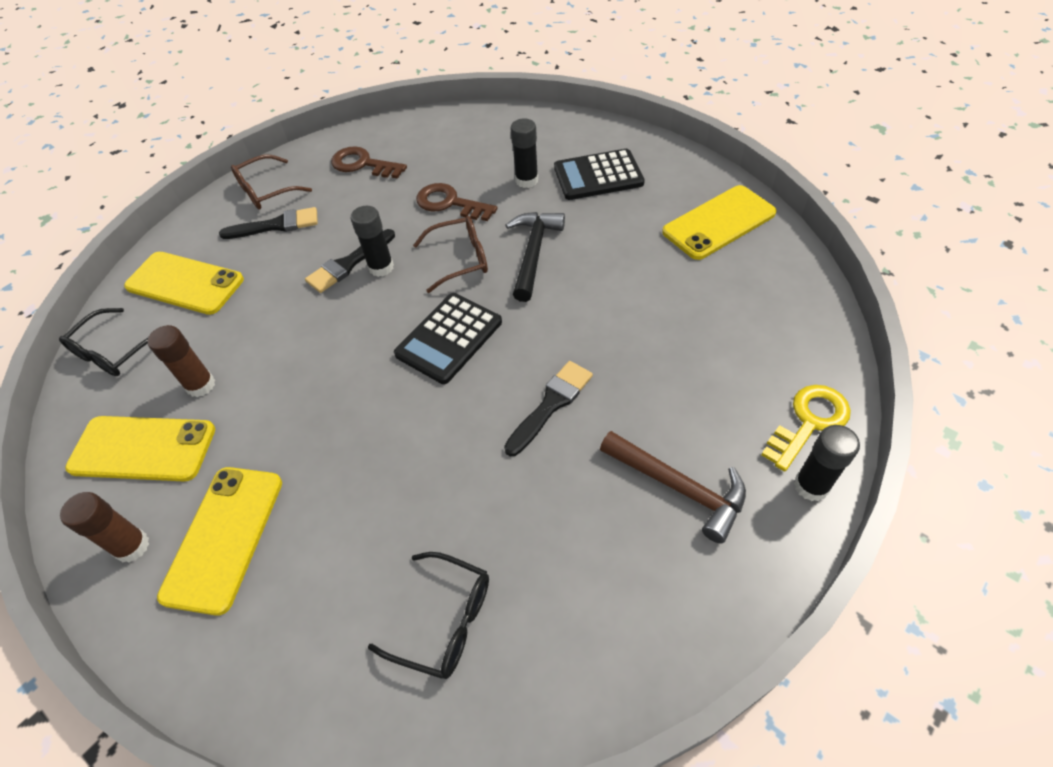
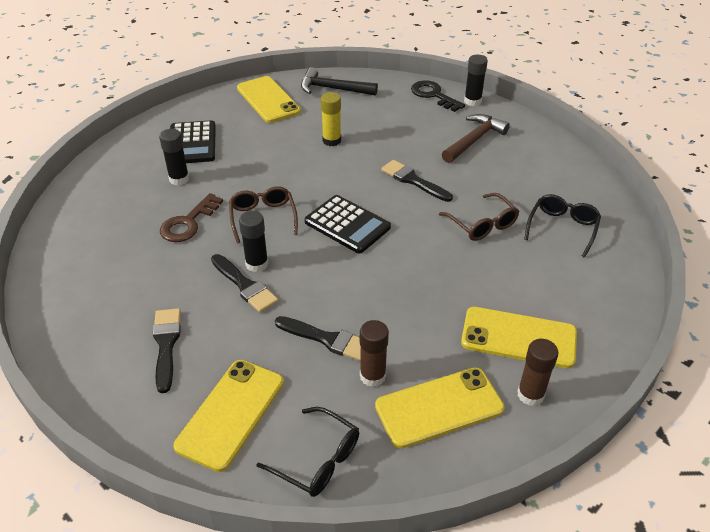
camera: 90 degrees left, 10 degrees down
yellow phone [65,416,215,481] -> yellow phone turned 60 degrees clockwise [375,367,504,448]
brown glasses [231,155,312,210] -> brown glasses moved to [439,193,519,241]
brown key [331,146,407,179] -> none
black hammer [505,212,565,302] -> black hammer moved to [301,67,378,96]
yellow key [761,385,851,472] -> black key [411,80,465,112]
none -> black brush [275,316,361,361]
none -> yellow glue stick [321,92,341,146]

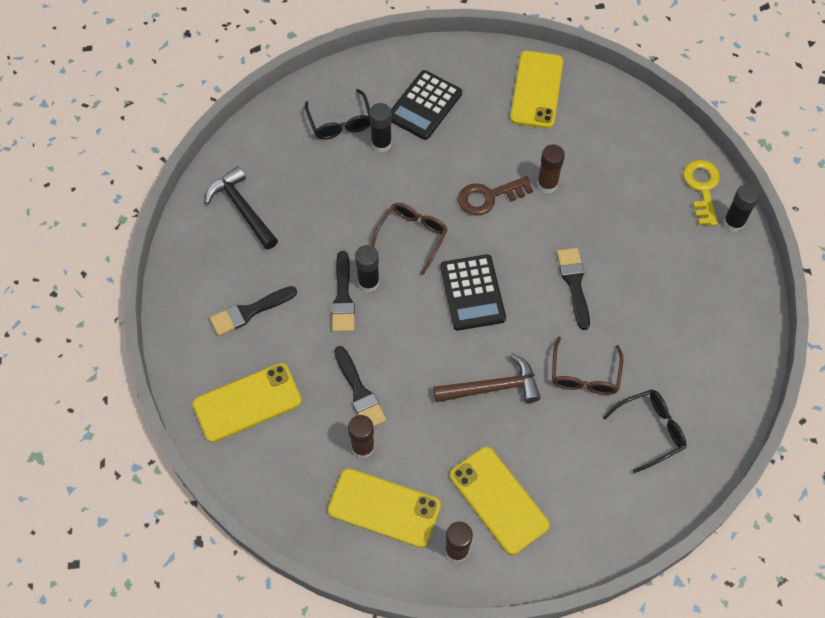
camera: 40 degrees right, 20 degrees up
black brush [153,308,181,393] -> black brush turned 150 degrees counterclockwise [210,286,297,336]
brown key [160,193,223,242] -> brown key moved to [458,176,533,216]
black glasses [256,407,359,497] -> black glasses moved to [305,89,371,140]
black hammer [301,67,378,96] -> black hammer moved to [205,166,278,249]
yellow glue stick [321,92,341,146] -> brown glue stick [537,144,565,194]
black key [411,80,465,112] -> yellow key [683,160,720,226]
brown hammer [442,114,510,163] -> brown hammer moved to [433,353,540,403]

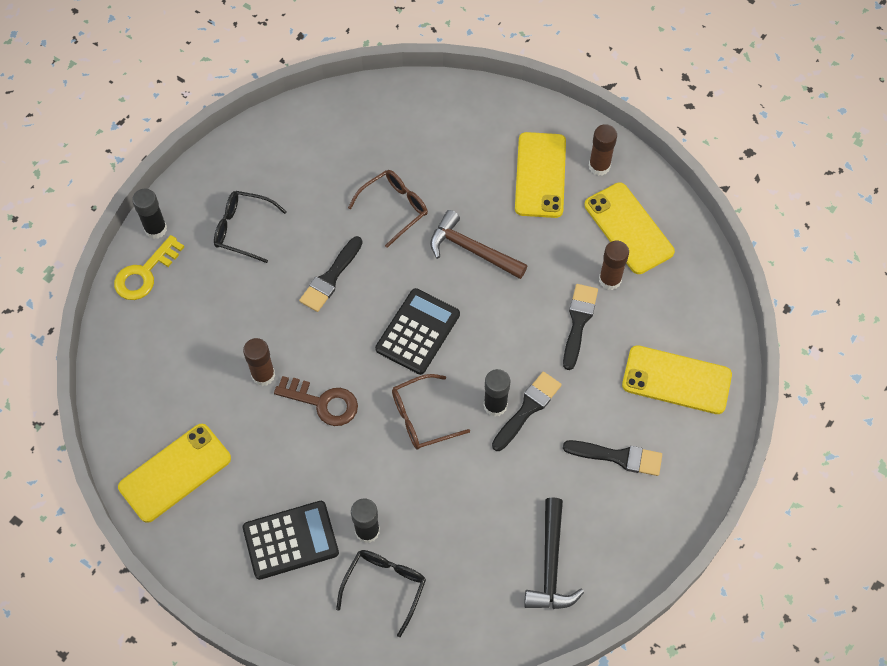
camera: 140 degrees left, 0 degrees up
black glasses [603,389,687,473] -> black glasses moved to [214,191,287,263]

